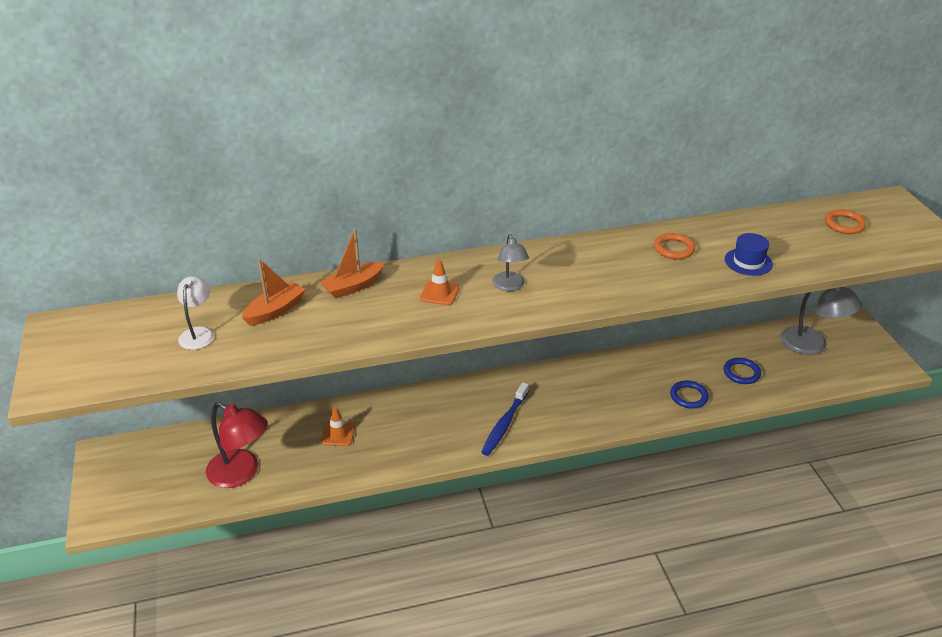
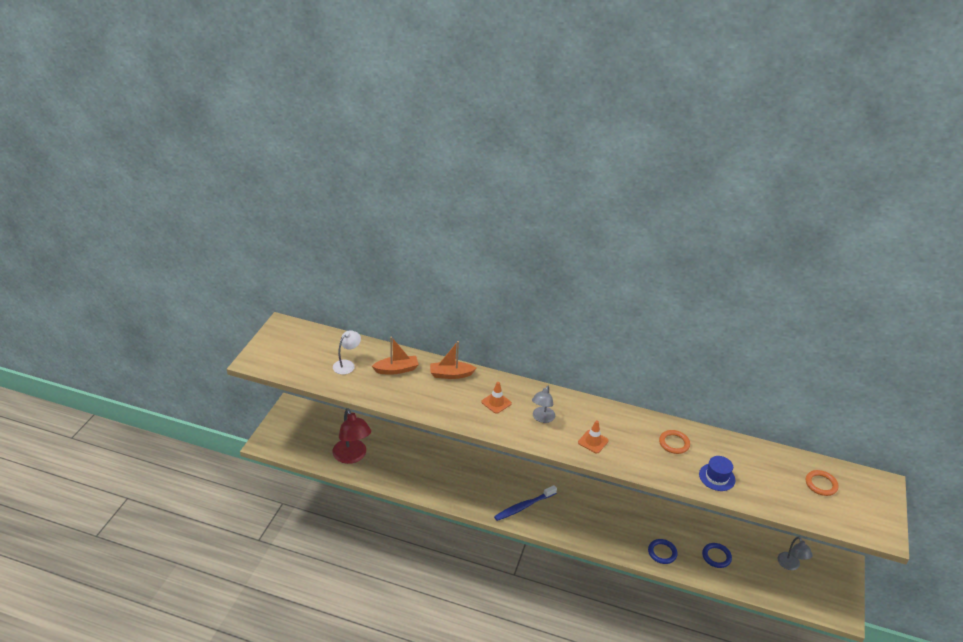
camera: 30 degrees right, 0 degrees up
orange traffic cone [321,407,355,446] -> orange traffic cone moved to [578,421,609,453]
grey lamp [781,287,863,355] -> grey lamp [778,536,813,570], size x0.60

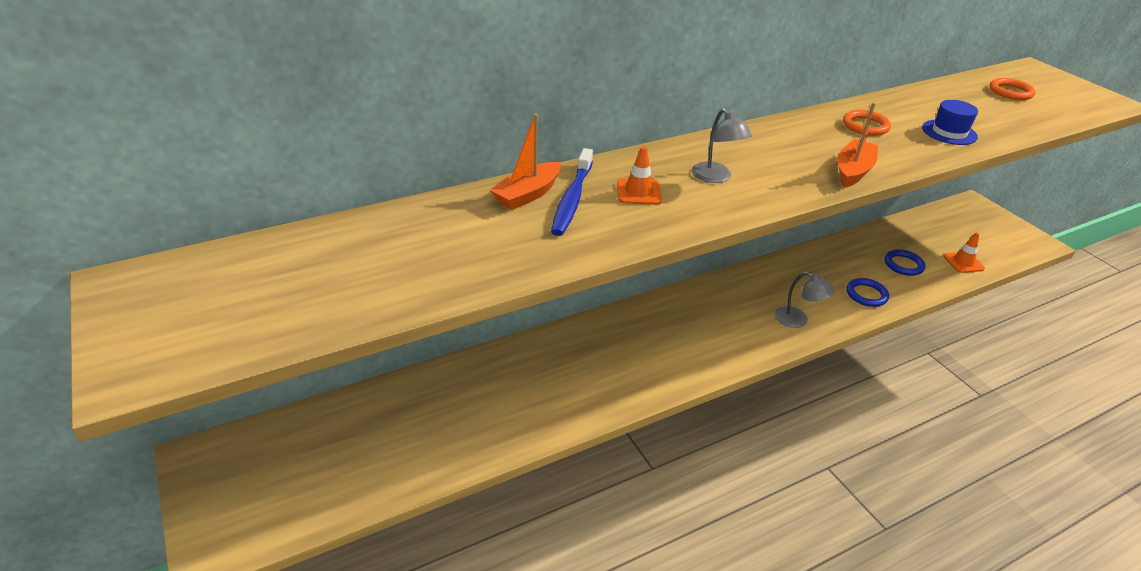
camera: 45 degrees left, 0 degrees up
red lamp [332,408,371,464] -> none
white lamp [333,330,361,374] -> none
orange boat [372,337,419,375] -> orange boat moved to [838,102,878,188]
blue toothbrush [494,485,557,521] -> blue toothbrush moved to [551,148,593,236]
orange traffic cone [578,421,609,453] -> orange traffic cone moved to [943,232,985,273]
grey lamp [778,536,813,570] -> grey lamp moved to [775,272,835,328]

